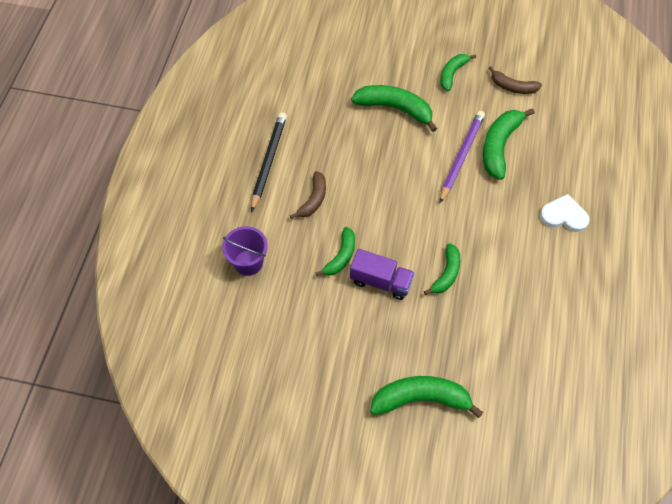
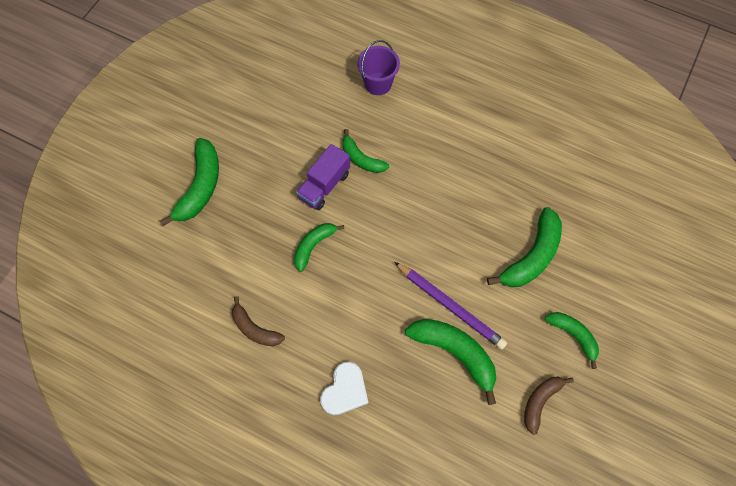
camera: 105 degrees right, 5 degrees up
black pencil [251,112,287,212] -> none
brown banana [290,171,326,219] -> brown banana moved to [232,296,285,346]
green banana [424,243,461,295] -> green banana turned 90 degrees clockwise [294,223,344,272]

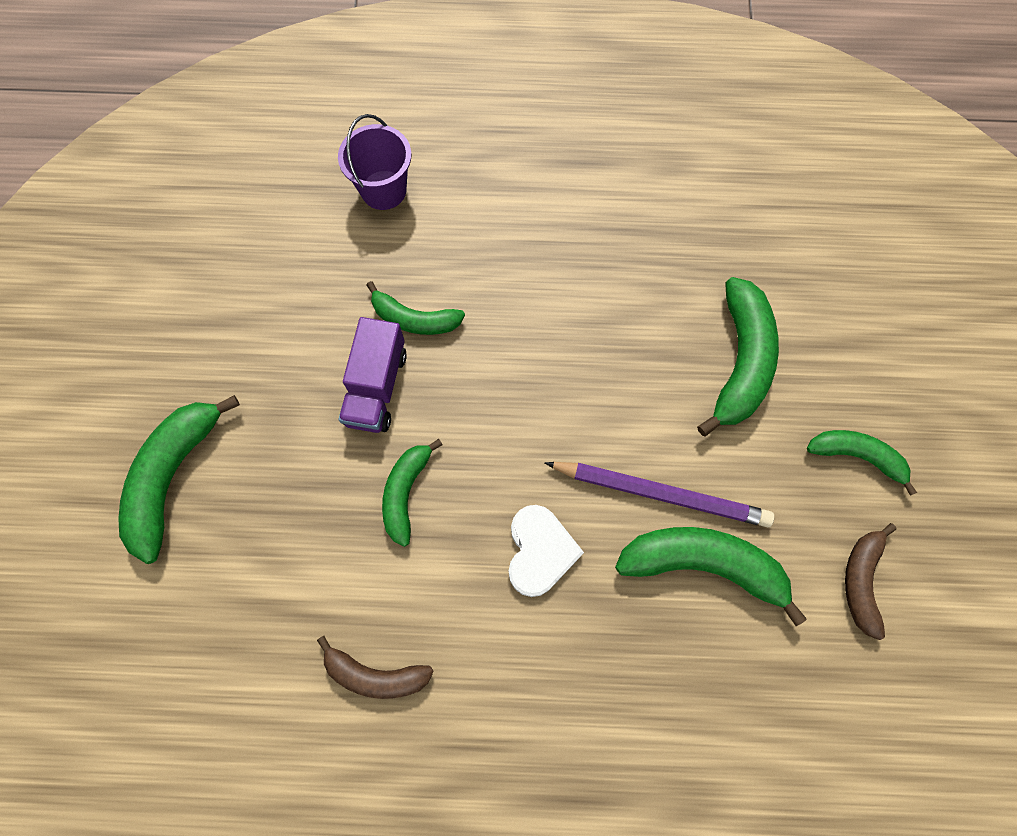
camera: 25 degrees left, 5 degrees up
green banana [160,138,219,226] -> green banana turned 150 degrees counterclockwise [118,395,240,564]
white heart [320,362,368,415] -> white heart moved to [509,505,584,597]

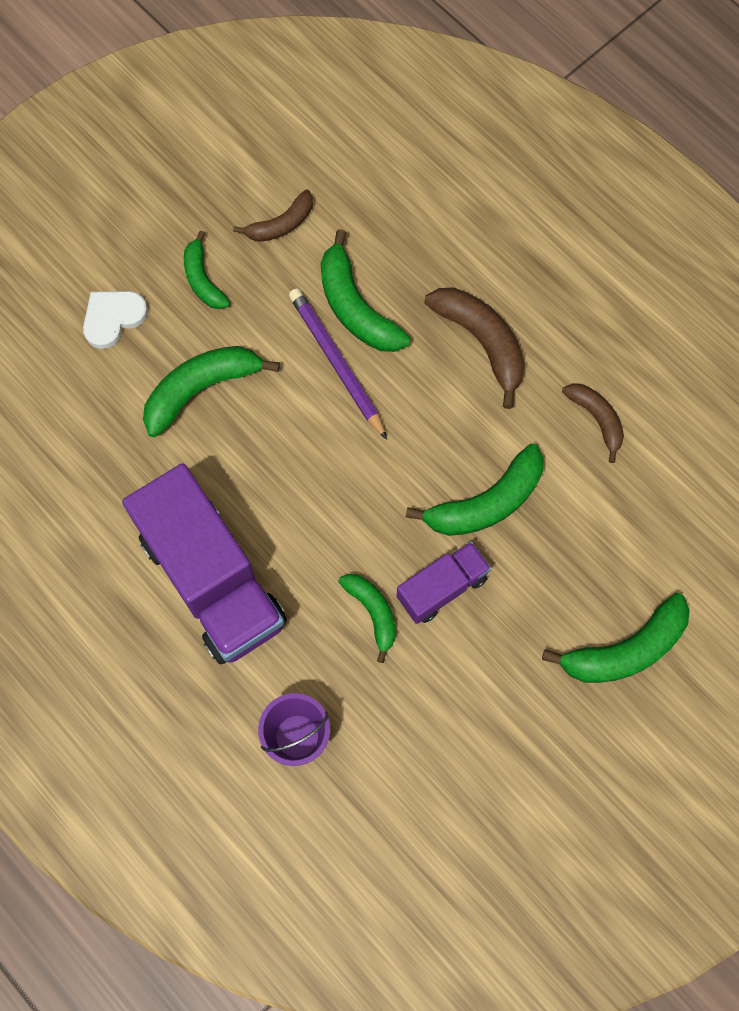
camera: 135 degrees left, 0 degrees up
green banana [382,439,443,547] -> green banana [406,444,544,536], size x1.61
white heart [509,505,584,597] -> white heart moved to [83,291,148,349]
none -> purple truck [122,463,287,664]
none -> brown banana [425,287,525,409]

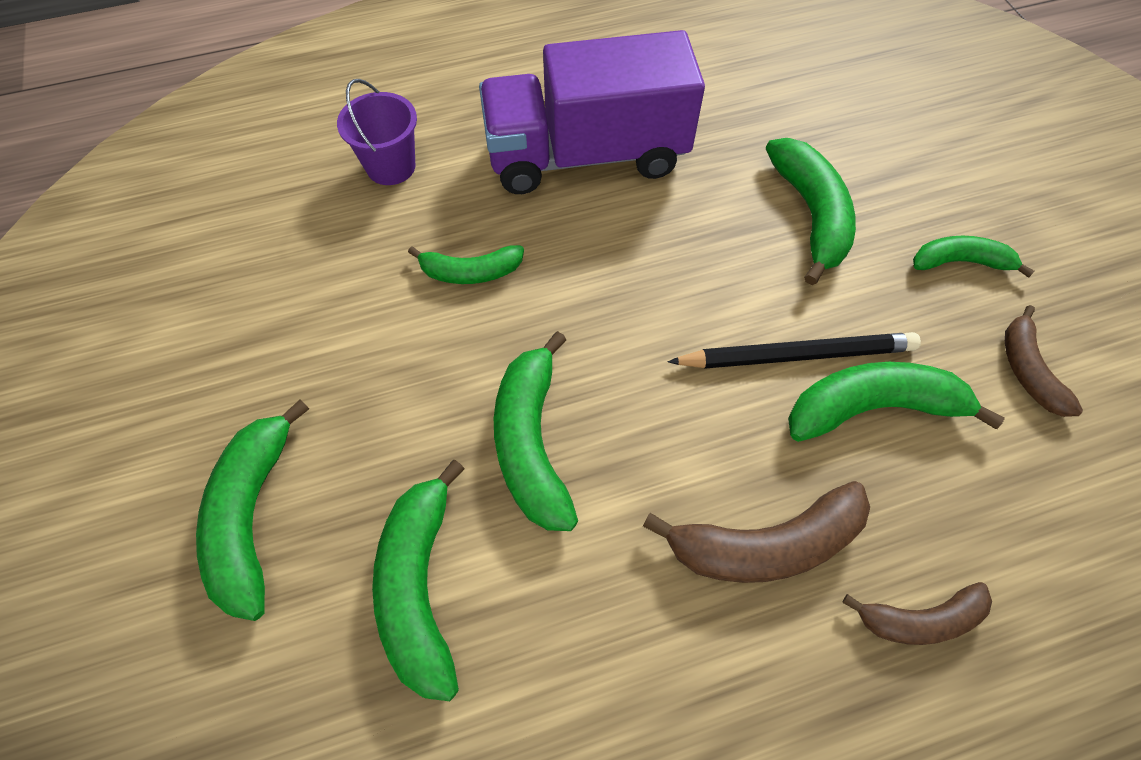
camera: 115 degrees right, 10 degrees down
white heart [83,291,148,349] -> none
purple pencil [289,288,387,440] -> black pencil [667,332,921,369]
purple truck [397,542,491,624] -> none
brown banana [562,383,624,463] -> brown banana moved to [842,582,992,645]
none -> green banana [372,460,465,701]

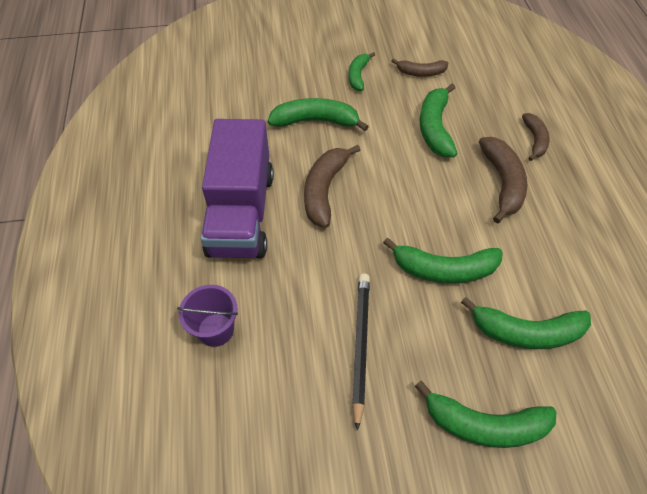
camera: 80 degrees left, 5 degrees down
green banana [408,245,524,284] -> none
black pencil [667,332,921,369] -> black pencil moved to [352,273,370,431]
none -> brown banana [304,145,360,228]

